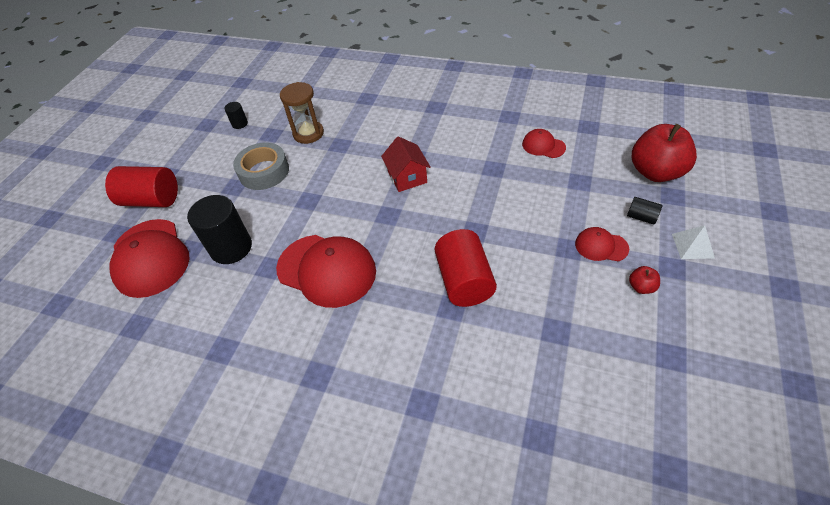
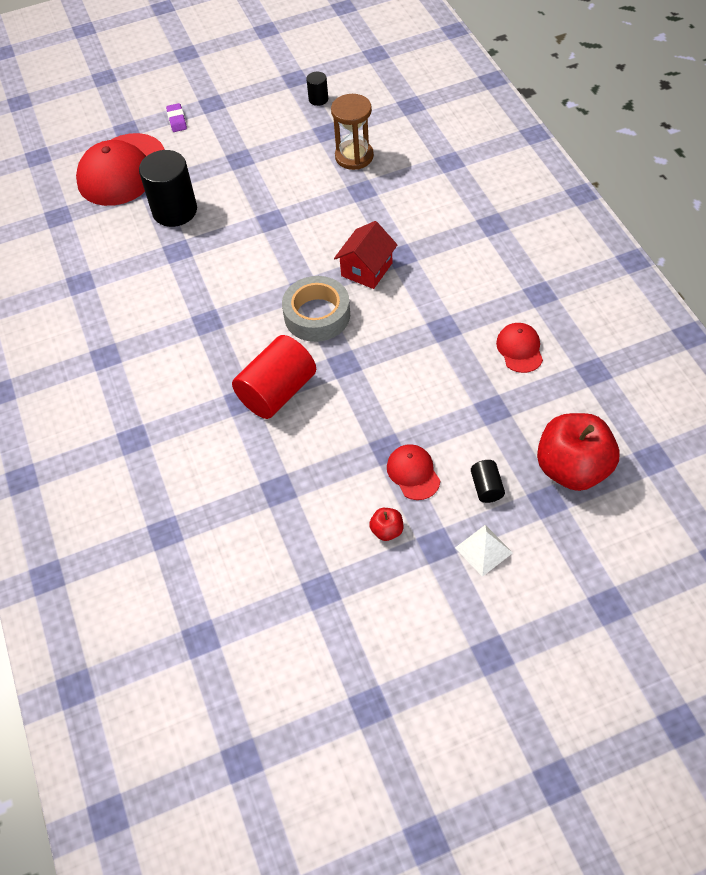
camera: 50 degrees right, 5 degrees up
red cylinder [105,166,178,207] -> purple eraser [166,103,187,132]
grey tape [233,142,289,190] -> grey tape moved to [282,276,350,342]
red cap [276,235,376,308] -> none

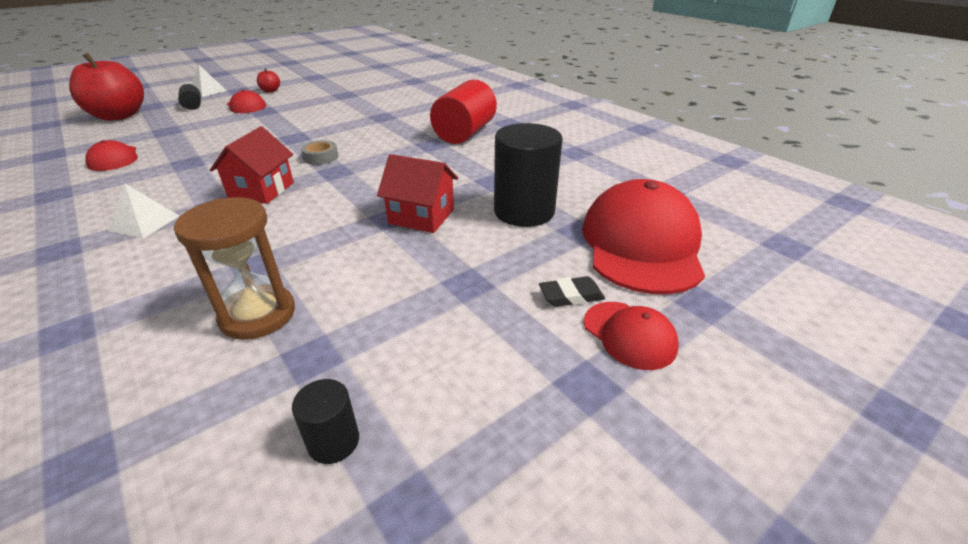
camera: 160 degrees right, 20 degrees down
purple eraser [166,103,187,132] -> red cap [584,302,679,370]
red cylinder [232,335,316,419] -> red cylinder moved to [430,79,497,144]
grey tape [282,276,350,342] -> grey tape [301,140,338,165], size x0.50
none -> white pyramid [108,184,179,239]
none -> red house [377,154,458,233]
none -> black eraser [539,276,605,307]

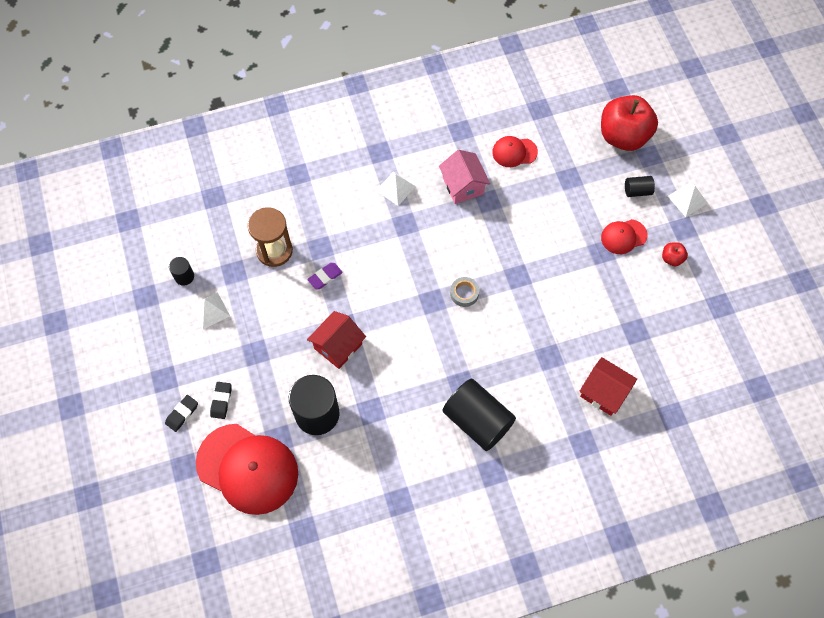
camera: 110 degrees right, 30 degrees up
red house [210,126,294,204] -> red house moved to [579,357,637,416]
red cylinder [430,79,497,144] -> black cylinder [443,379,516,451]
red cap [584,302,679,370] -> black eraser [165,395,198,432]
none -> white pyramid [191,292,230,330]
none -> purple eraser [307,263,343,289]
none -> pink house [439,150,490,204]

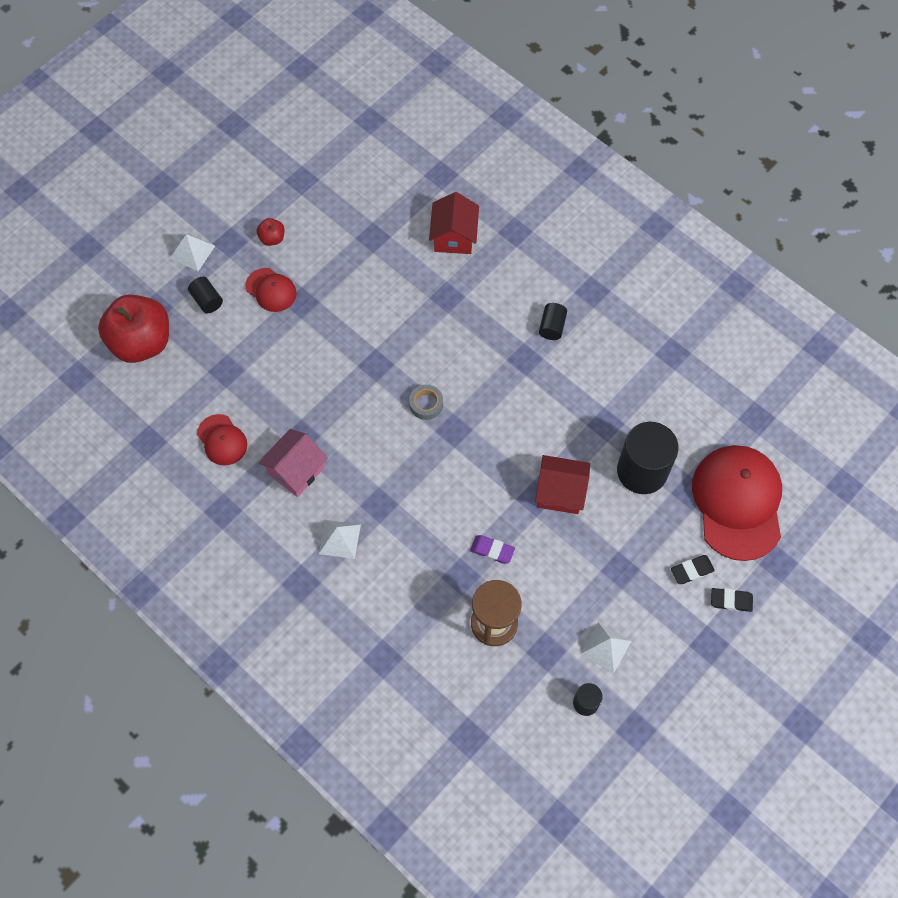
camera: 120 degrees left, 0 degrees up
black cylinder [443,379,516,451] -> black cylinder [539,303,567,340], size x0.47

